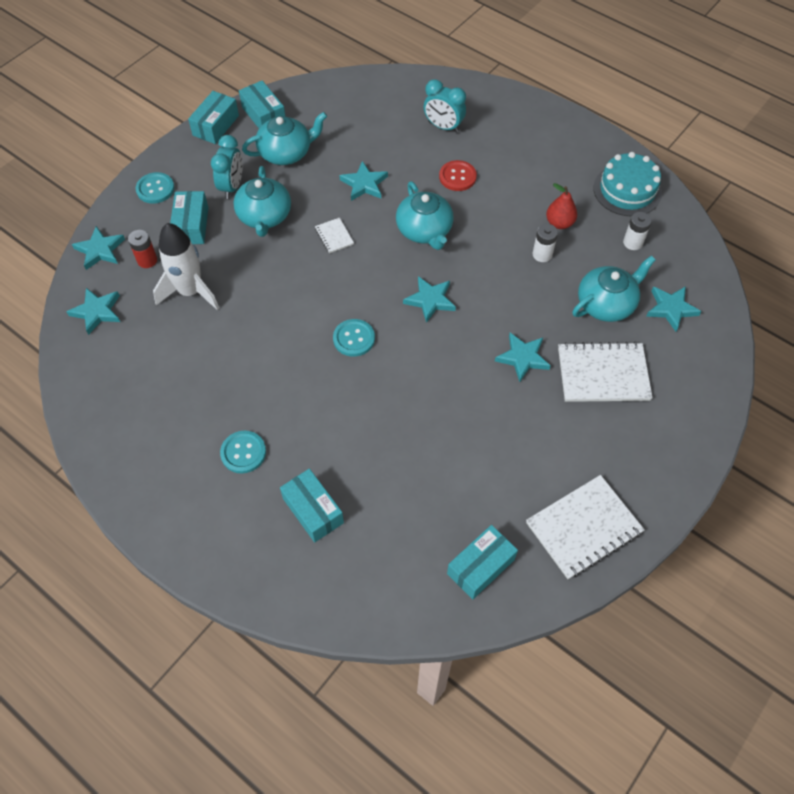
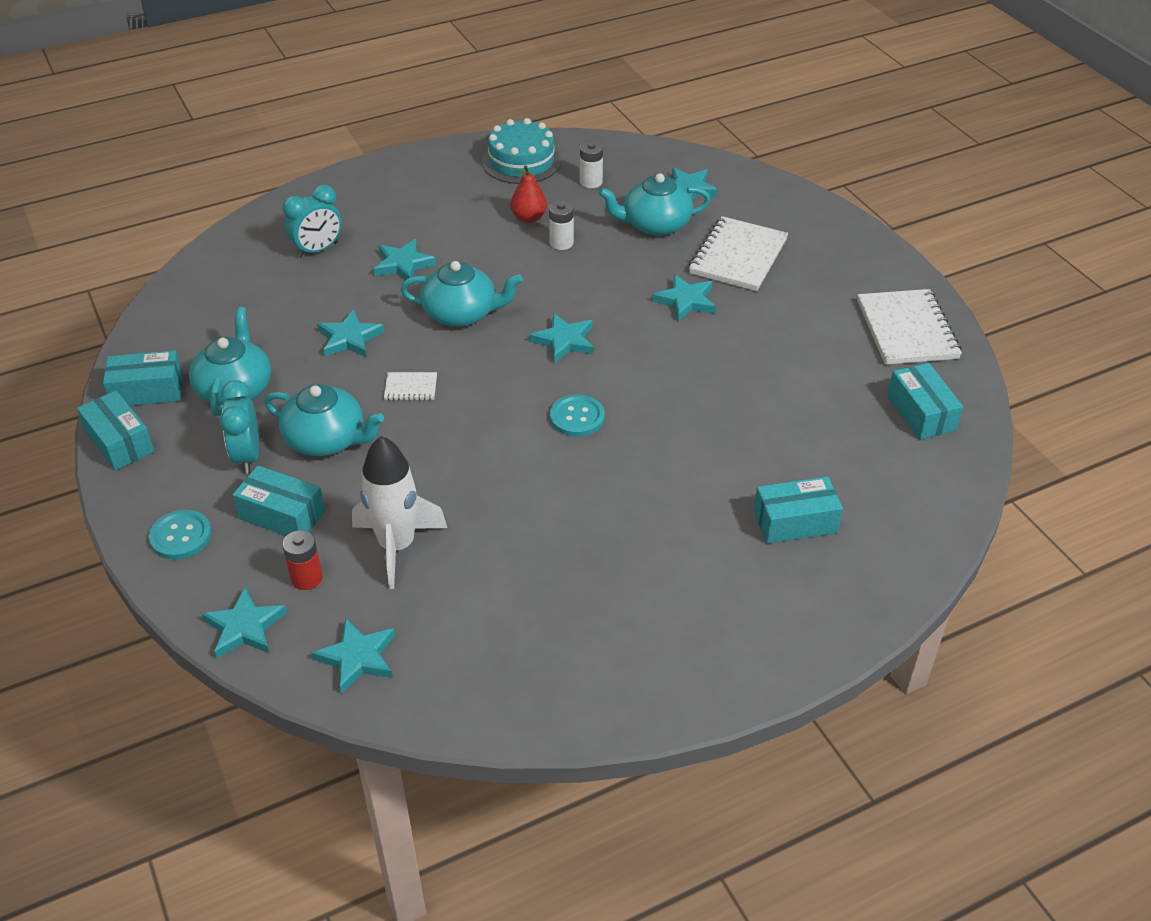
camera: 65 degrees left, 15 degrees down
turquoise clock [211,135,243,199] -> turquoise clock turned 135 degrees counterclockwise [220,380,259,474]
turquoise button [220,431,266,473] -> none
red button [439,160,477,191] -> turquoise star [374,239,436,280]
turquoise teapot [572,255,656,322] -> turquoise teapot turned 90 degrees counterclockwise [598,173,711,236]

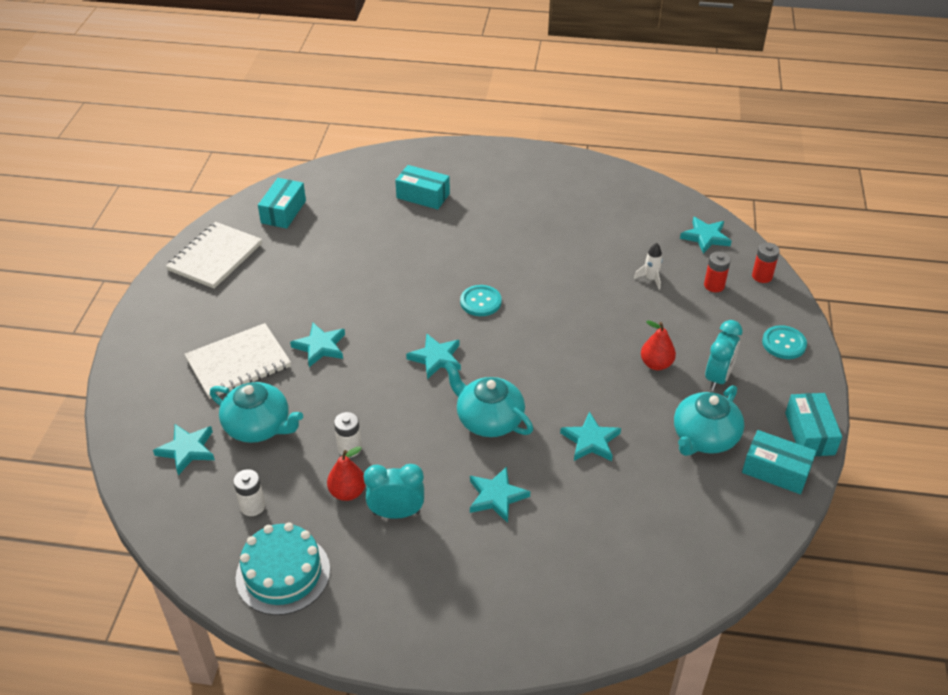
camera: 145 degrees left, 0 degrees up
turquoise star [202,587,287,659] -> red battery [752,243,780,283]
turquoise box [232,465,325,536] -> none
turquoise teapot [264,384,384,456] -> red pear [641,320,676,370]
turquoise clock [283,185,342,258] -> turquoise clock moved to [364,464,424,519]
white rocket [352,436,447,589] -> white rocket [634,243,663,290], size x0.46
white notebook [384,372,437,400] -> none

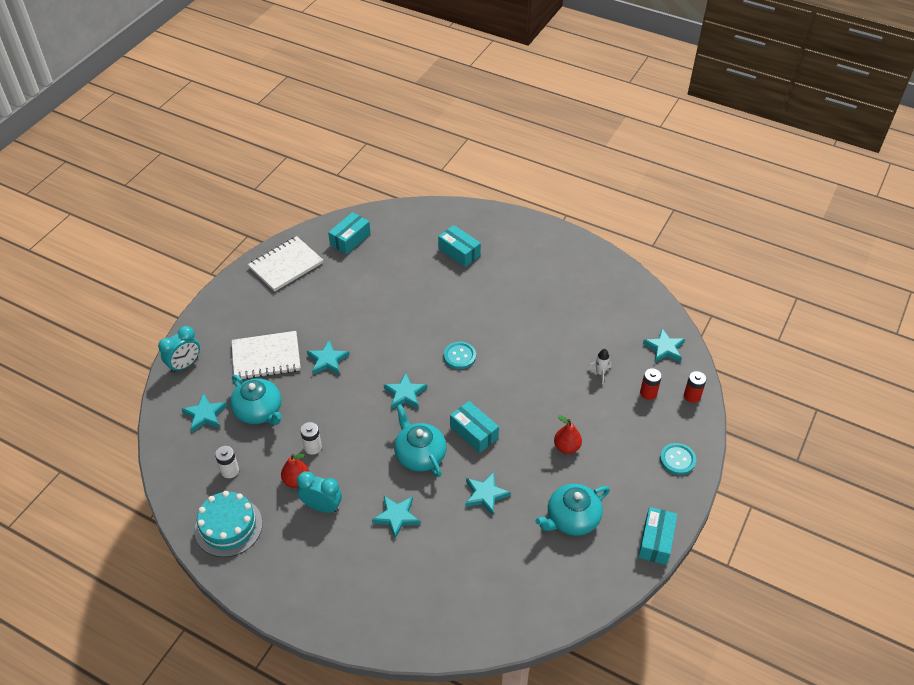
camera: 20 degrees right, 5 degrees up
turquoise clock [705,320,743,391] -> turquoise clock moved to [158,326,200,373]
turquoise box [742,430,816,494] -> turquoise box moved to [450,401,499,453]

